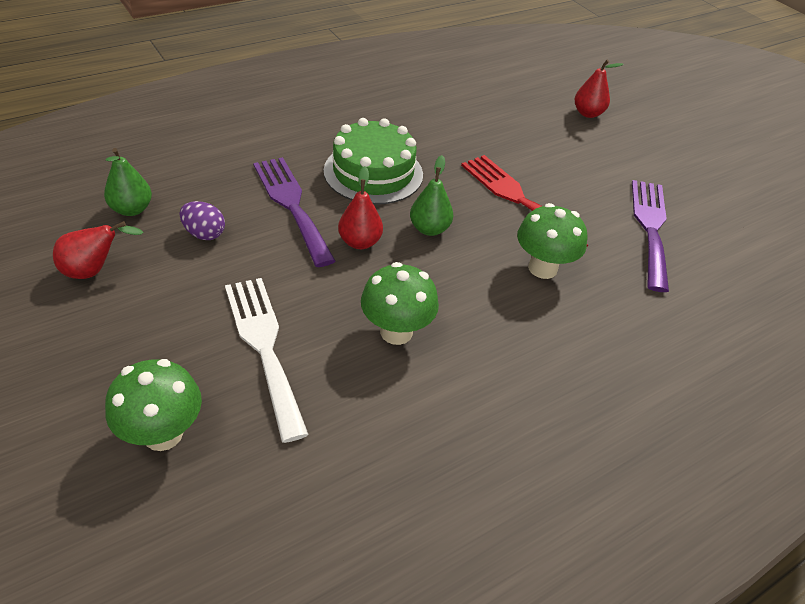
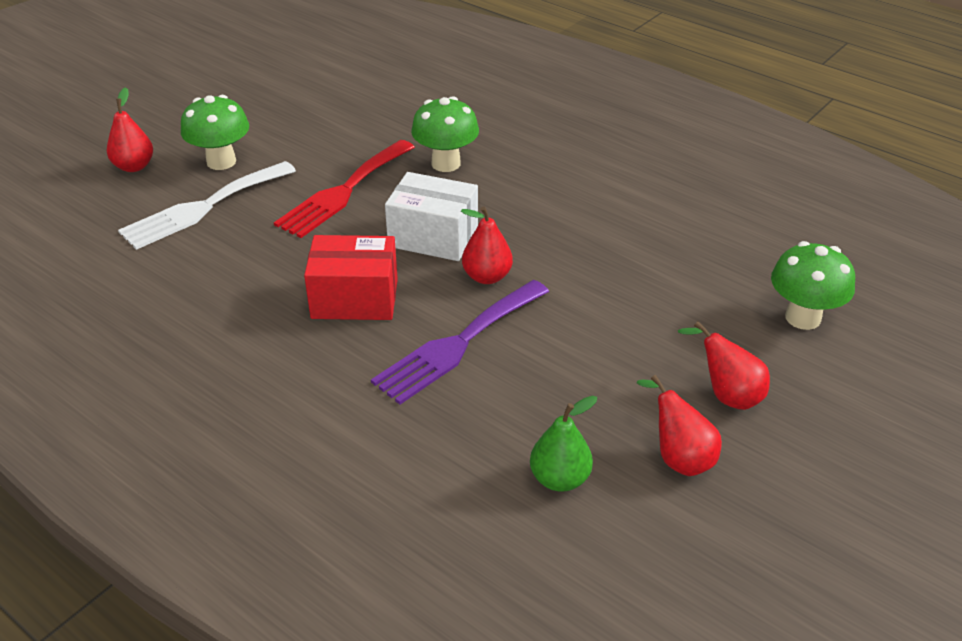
camera: 105 degrees left, 5 degrees down
purple egg [180,201,225,240] -> none
white fork [225,278,309,443] -> white fork moved to [118,161,296,250]
green cake [324,118,423,205] -> red box [304,235,398,320]
green mushroom [361,262,439,345] -> green mushroom moved to [181,95,249,170]
green pear [410,155,453,236] -> white box [385,172,478,261]
purple fork [632,180,669,292] -> none
none -> red pear [678,321,770,410]

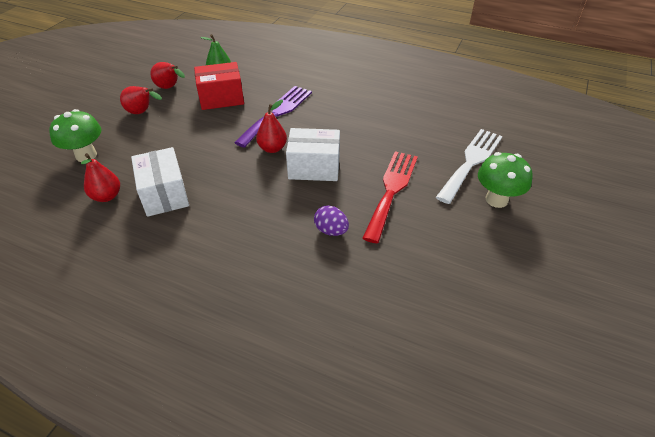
camera: 165 degrees right, 5 degrees up
red pear [107,87,153,172] -> red pear moved to [81,153,120,202]
red box [304,235,398,320] -> red box moved to [194,62,244,110]
green mushroom [411,96,479,172] -> purple egg [314,205,349,236]
none -> white box [131,147,189,217]

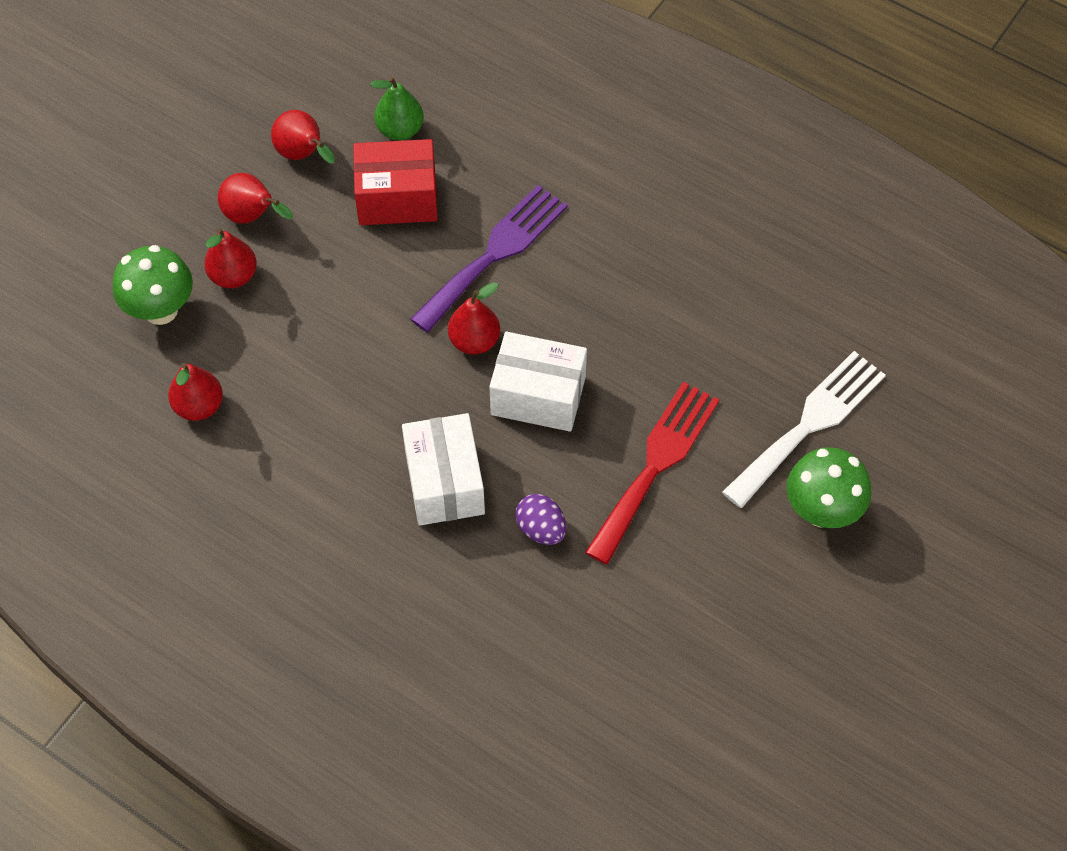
camera: 10 degrees right, 15 degrees up
white box [131,147,189,217] -> white box moved to [402,413,485,525]
none -> red pear [204,228,257,288]

